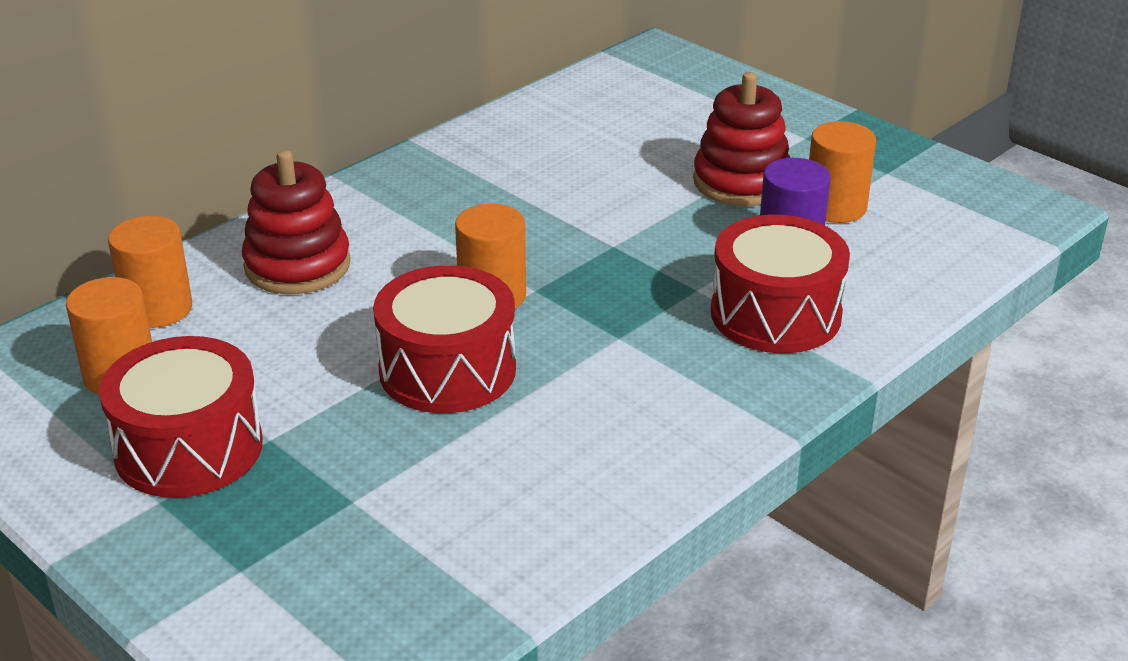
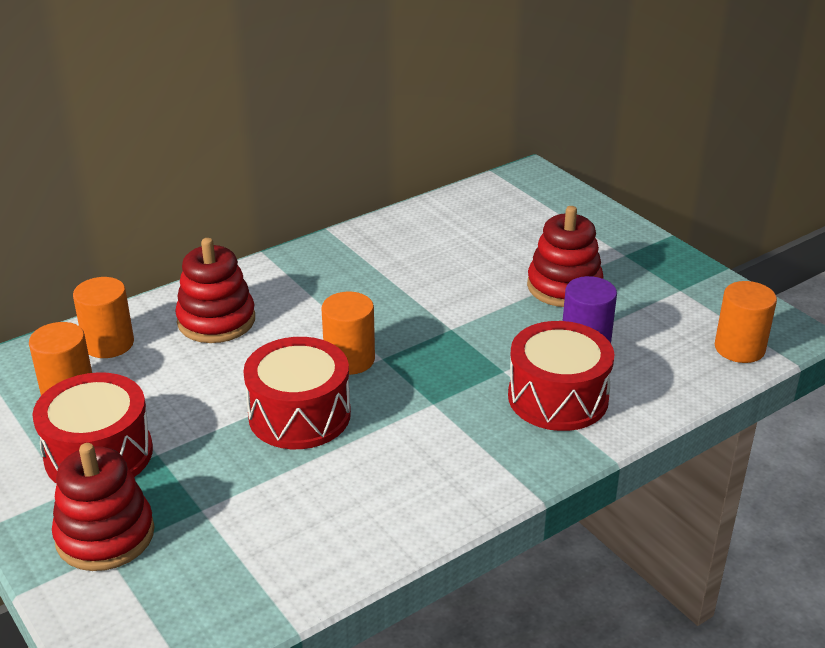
camera: 10 degrees right, 0 degrees up
orange cylinder [809,121,876,223] -> orange cylinder moved to [715,281,777,363]
none -> red stacking toy [52,443,154,571]

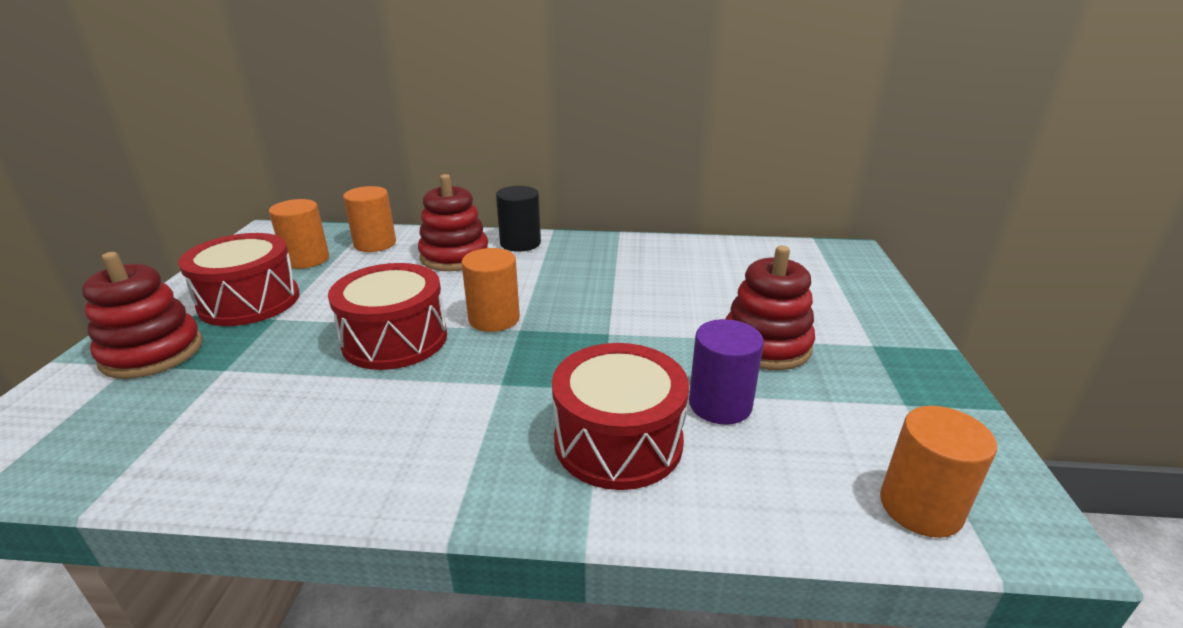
camera: 40 degrees right, 5 degrees down
none -> black cylinder [496,186,541,252]

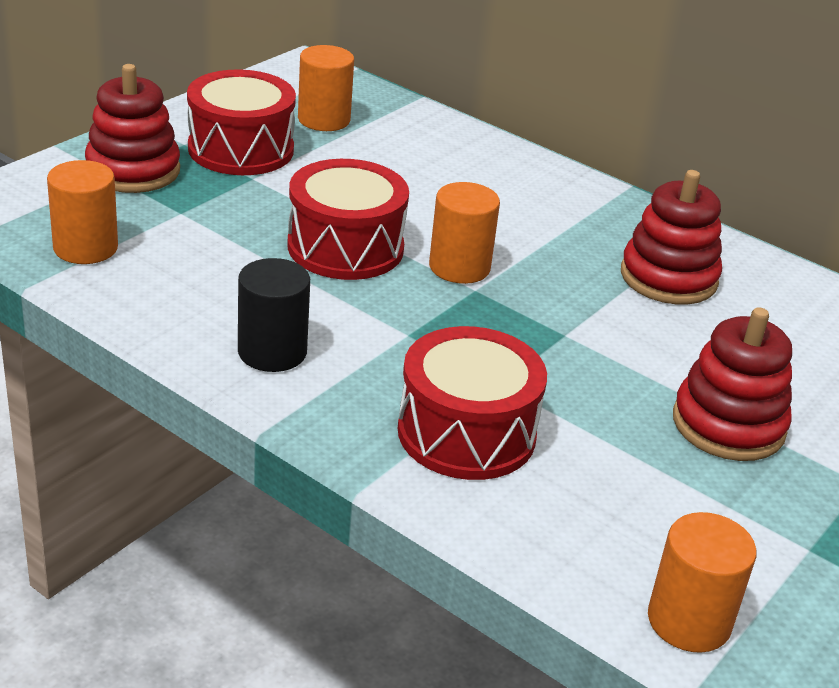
camera: 30 degrees right, 5 degrees up
orange cylinder [343,186,396,252] -> orange cylinder moved to [47,160,118,264]
red stacking toy [418,174,488,271] -> red stacking toy moved to [621,170,722,305]
black cylinder [496,186,541,252] -> black cylinder moved to [238,258,310,372]
purple cylinder [689,319,764,425] -> none

